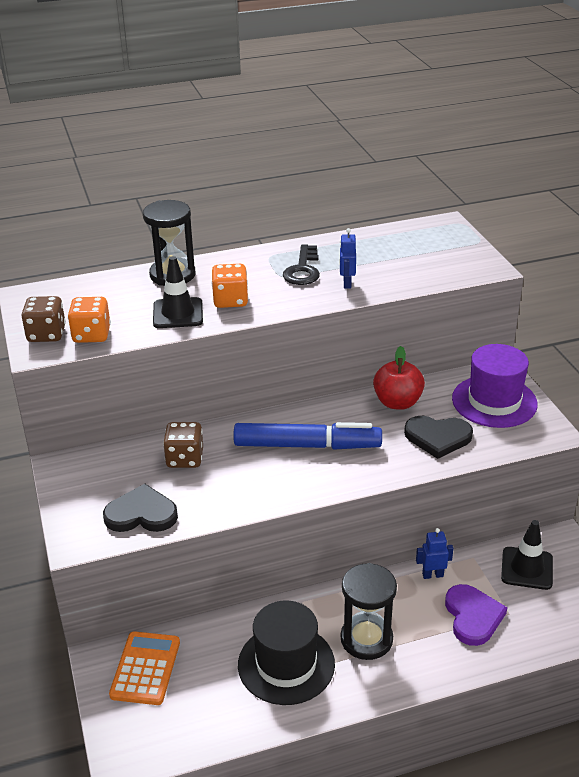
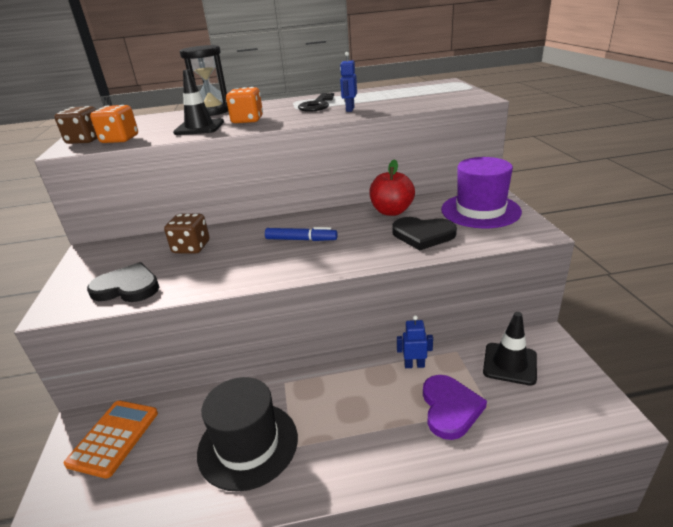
camera: 10 degrees right, 5 degrees down
blue marker [233,422,382,450] -> blue marker [265,227,338,241], size x0.55
black hourglass [341,563,397,660] -> none

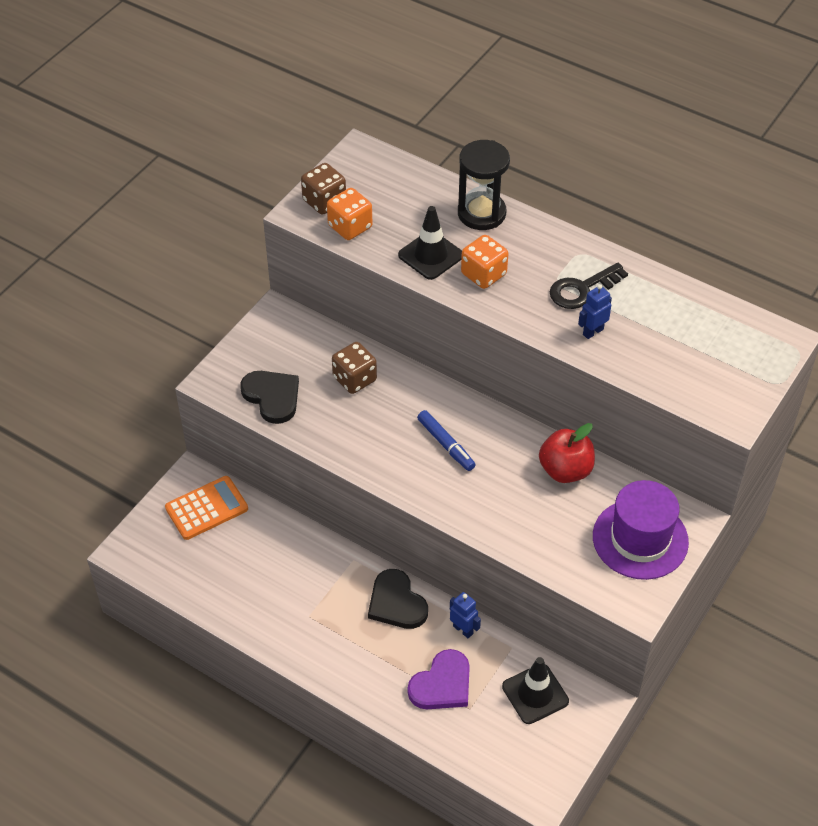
camera: 40 degrees right, 20 degrees up
black hat [197,377,298,492] -> none
black heart [392,217,457,251] -> black heart moved to [368,569,428,629]

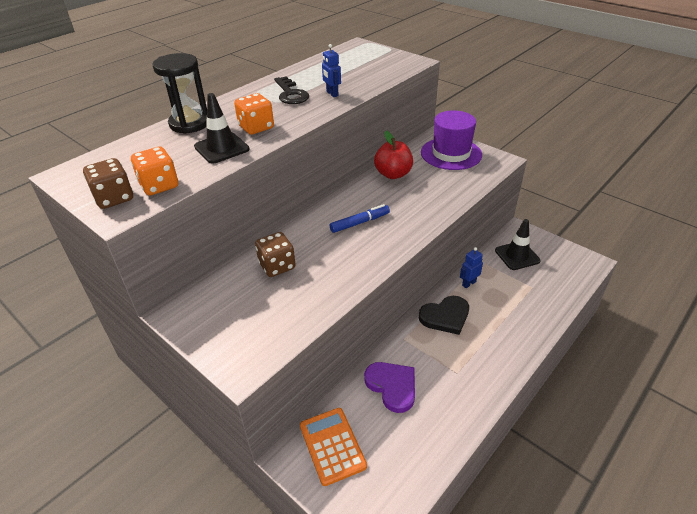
camera: 80 degrees left, 10 degrees down
black heart [240,371,299,424] -> none
purple heart [408,649,470,709] -> purple heart moved to [364,362,415,413]

